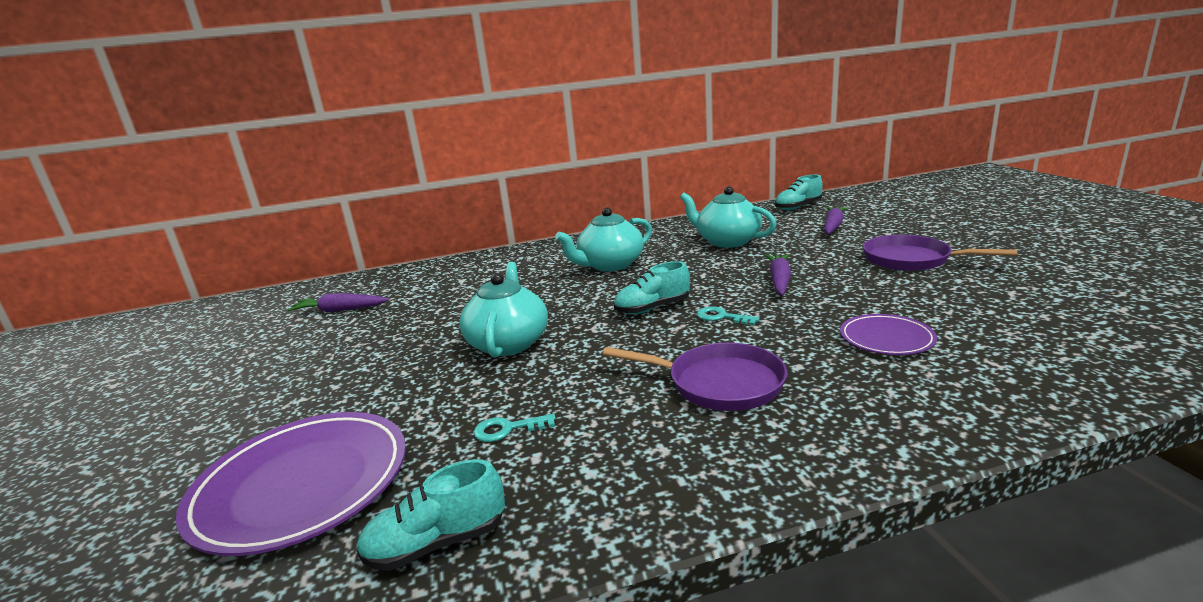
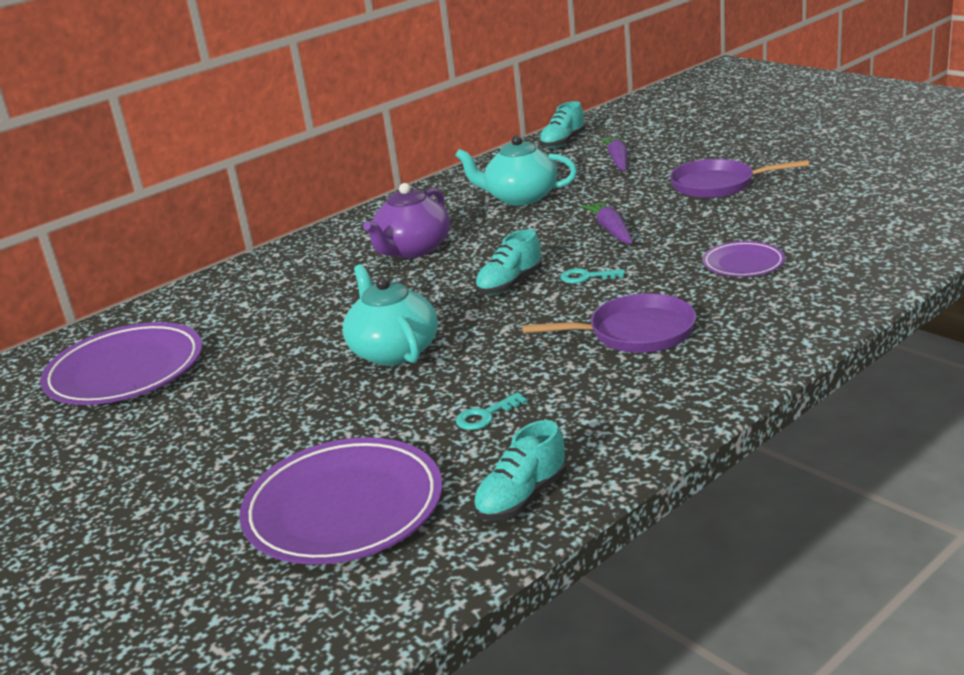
camera: 25 degrees left, 5 degrees up
purple carrot [287,293,389,313] -> purple plate [40,322,202,405]
turquoise teapot [555,207,652,272] -> purple teapot [363,183,450,258]

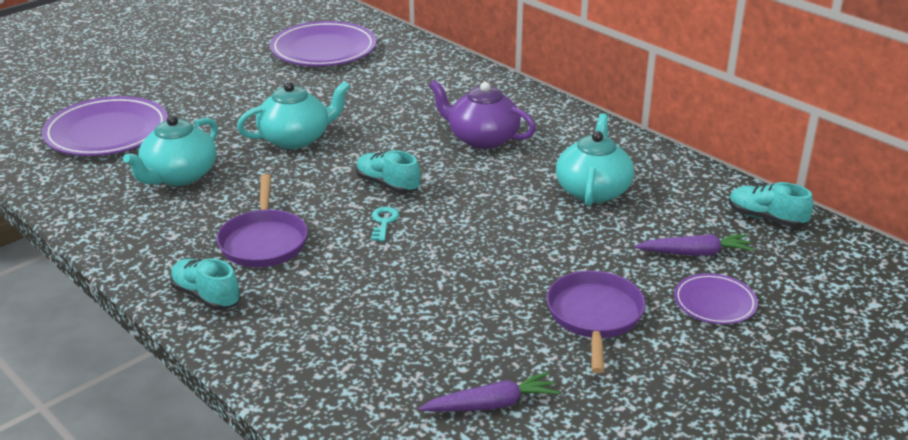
camera: 85 degrees right, 5 degrees up
turquoise key [456,392,528,430] -> turquoise teapot [123,115,218,186]
turquoise shoe [473,420,566,521] -> turquoise shoe moved to [170,258,240,310]
purple carrot [581,201,633,244] -> purple carrot moved to [418,372,559,412]
purple plate [702,241,785,277] -> purple plate moved to [674,273,758,324]

